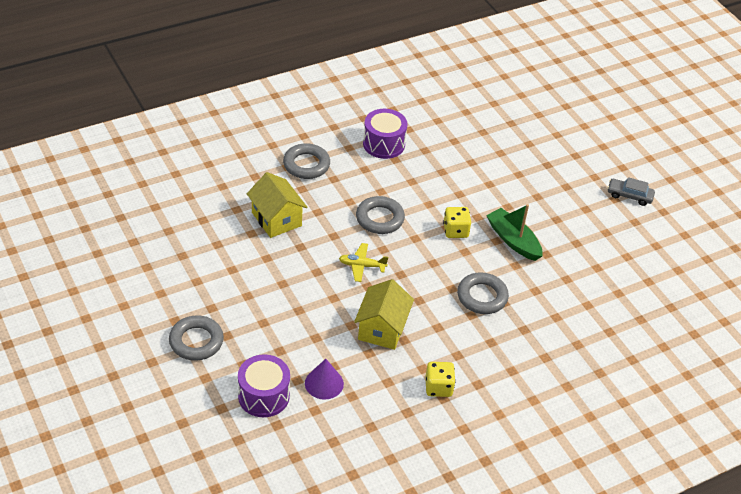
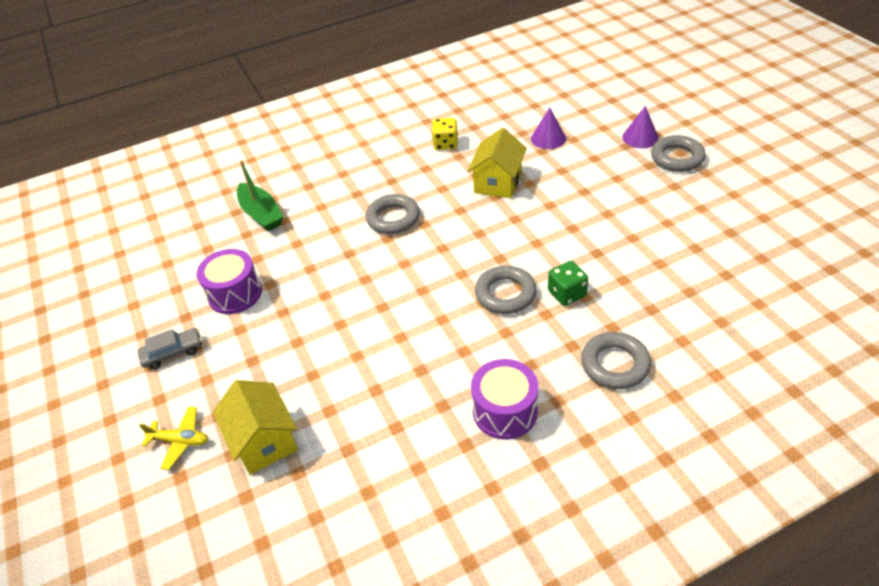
camera: 170 degrees left, 0 degrees up
purple drum [238,354,290,417] -> purple drum moved to [196,249,262,314]
yellow house [247,172,308,238] -> yellow house moved to [213,380,298,475]
yellow plane [339,243,388,282] -> yellow plane moved to [139,407,208,470]
yellow dice [443,207,471,238] -> none
green boat [486,204,542,261] -> green boat moved to [237,160,284,231]
grey car [607,177,655,206] -> grey car turned 45 degrees counterclockwise [137,328,202,369]
none -> green dice [548,261,588,306]
none -> purple cone [622,106,659,148]

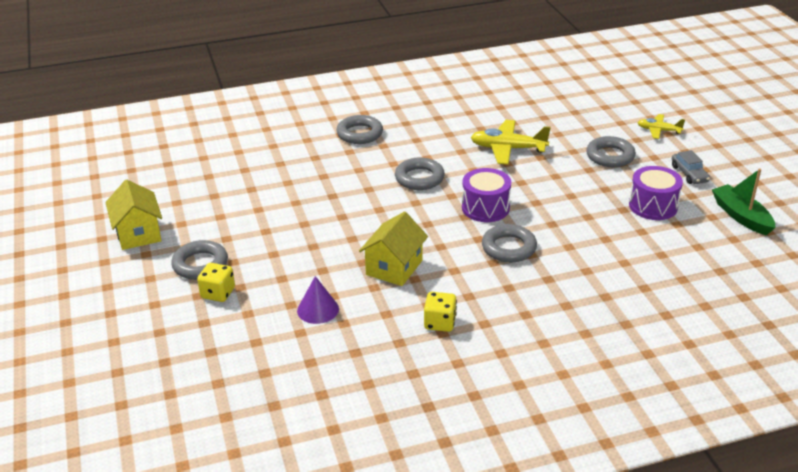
camera: 175 degrees left, 10 degrees down
grey car [137,328,202,369] -> grey car turned 90 degrees counterclockwise [672,150,710,184]
yellow house [213,380,298,475] -> yellow house moved to [105,180,162,250]
green boat [237,160,284,231] -> green boat moved to [712,168,776,235]
purple drum [471,359,539,440] -> purple drum moved to [462,168,511,222]
green dice [548,261,588,306] -> none
purple cone [622,106,659,148] -> yellow dice [197,263,235,302]
none -> yellow plane [471,120,551,165]
none -> grey ring [586,136,636,167]

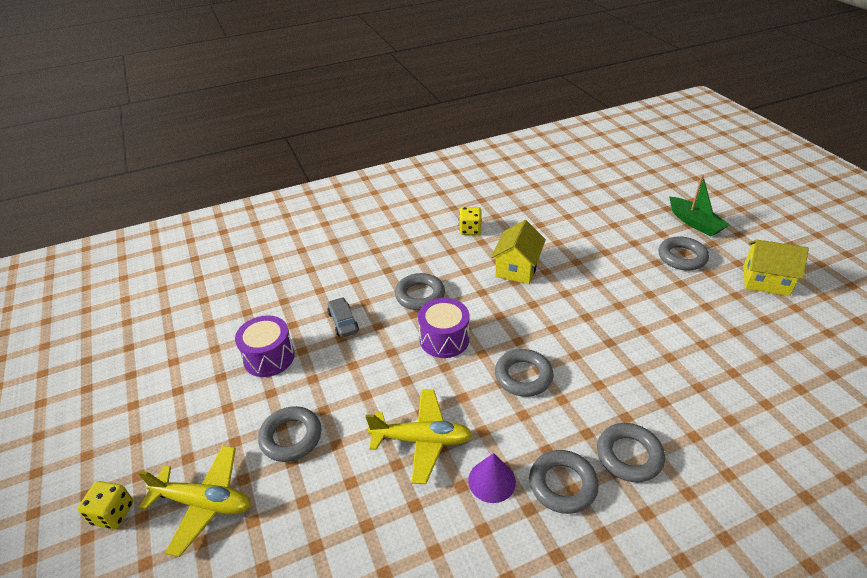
camera: 175 degrees right, 5 degrees up
yellow house [105,180,162,250] -> yellow house turned 45 degrees counterclockwise [743,240,809,296]
yellow dice [197,263,235,302] -> yellow dice moved to [78,481,133,529]
purple cone [297,276,339,324] -> purple cone moved to [468,453,516,503]
yellow plane [638,114,685,139] -> yellow plane [138,446,251,557], size x1.69
grey car [672,150,710,184] -> grey car moved to [327,297,359,338]
green boat [712,168,776,235] -> green boat moved to [669,175,730,237]
none -> grey ring [529,450,599,514]

